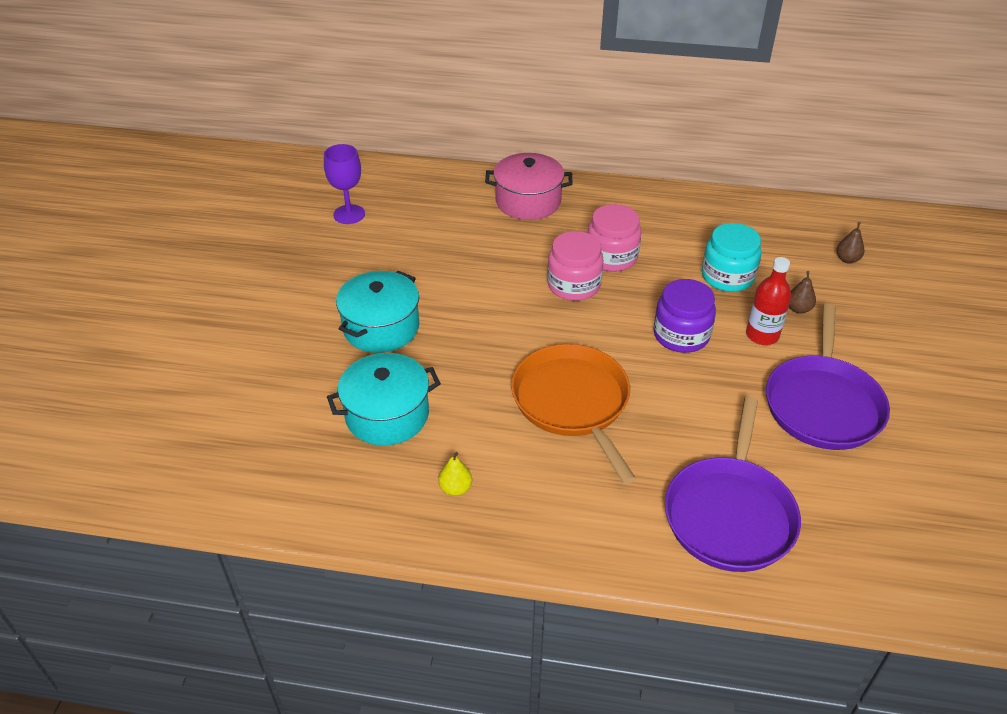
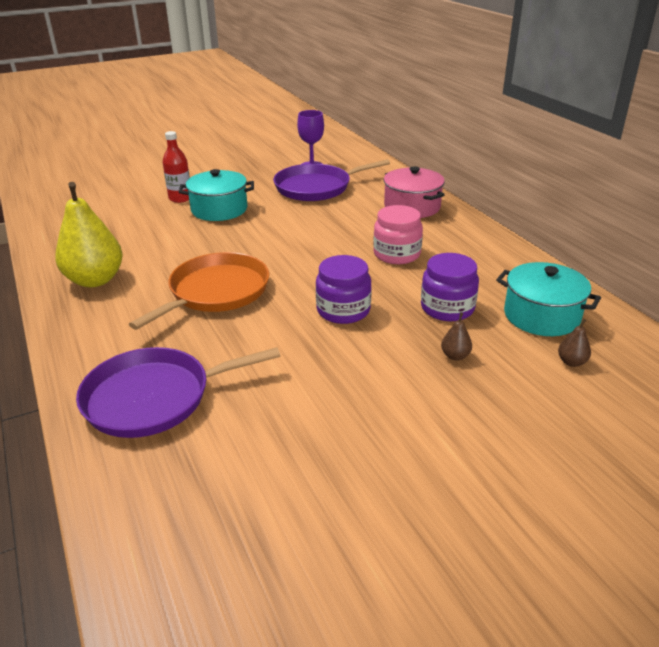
camera: 55 degrees right, 10 degrees down
turquoise pot [327,353,441,446] -> turquoise pot moved to [496,262,601,336]
yellow pear [438,452,472,496] -> yellow pear [55,182,123,287], size x2.47
pink jar [547,231,603,301] -> none
turquoise jar [702,223,761,292] -> purple jar [421,253,479,321]
red bottle [746,257,791,345] -> red bottle moved to [163,131,190,203]
purple pan [766,304,890,450] -> purple pan moved to [273,159,390,201]

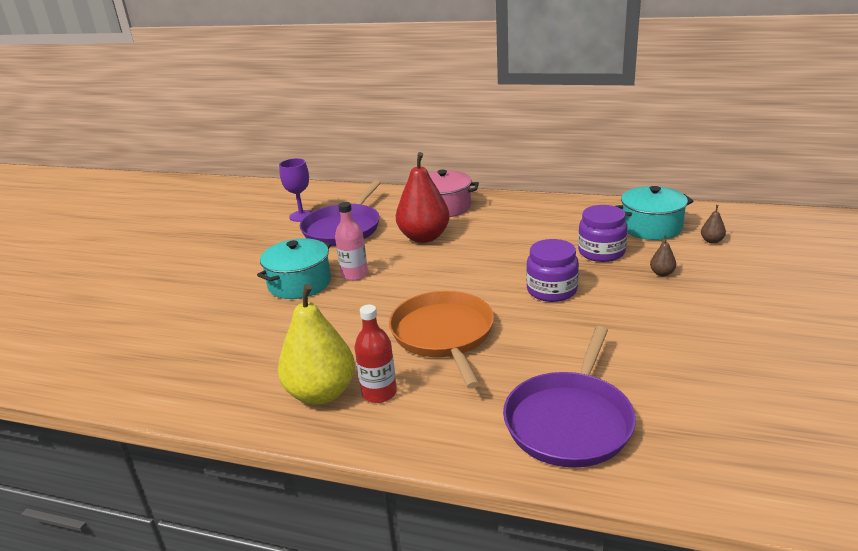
camera: 45 degrees left, 5 degrees down
red bottle [163,131,190,203] -> red bottle moved to [355,305,397,403]
pink jar [373,205,423,264] -> none
none -> pink bottle [335,202,368,281]
none -> red pear [396,152,450,243]

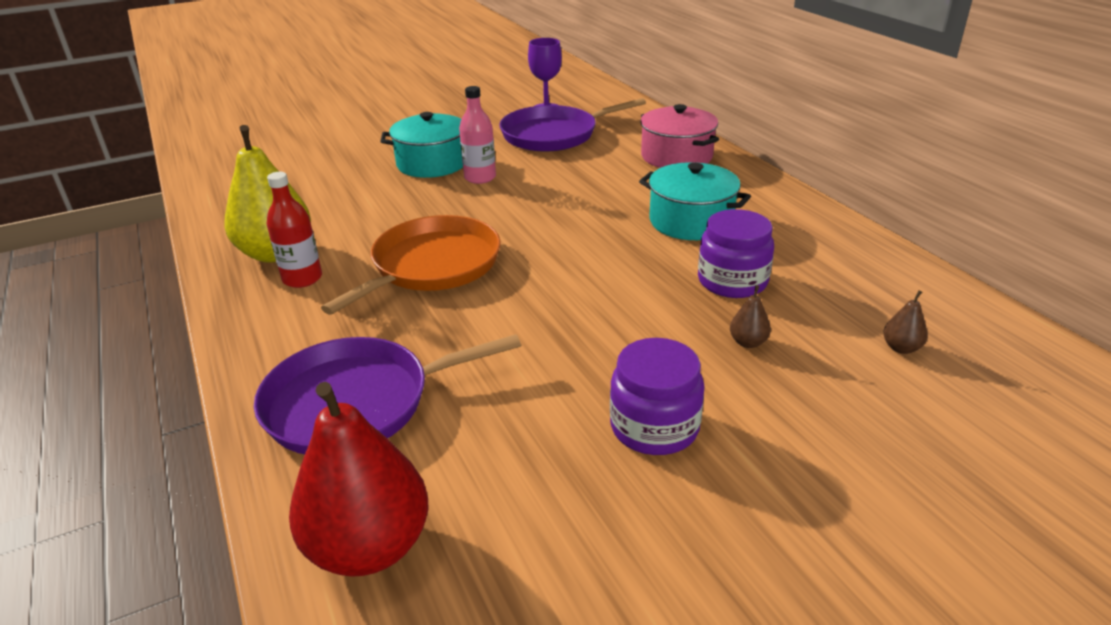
camera: 45 degrees right, 5 degrees up
red pear [396,152,450,243] -> red pear moved to [289,382,428,577]
purple jar [526,239,579,302] -> purple jar moved to [610,338,705,455]
turquoise pot [616,186,693,240] -> turquoise pot moved to [639,162,751,240]

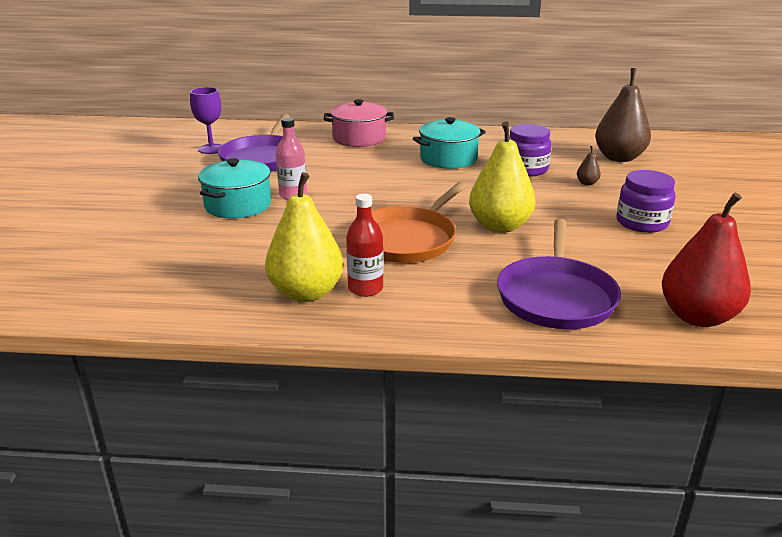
camera: 60 degrees left, 5 degrees down
orange pan [321,215,501,315] -> orange pan turned 120 degrees counterclockwise [371,182,466,263]
brown pear [883,290,928,354] -> brown pear [595,68,651,162], size x2.47
none -> yellow pear [469,121,535,233]

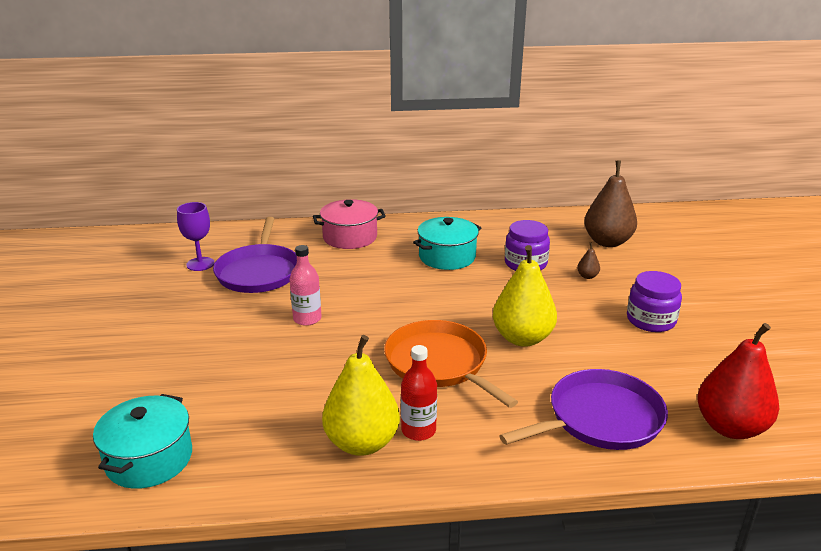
camera: 10 degrees left, 0 degrees up
turquoise pot [198,158,271,218] -> turquoise pot moved to [93,394,192,489]
orange pan [371,182,466,263] -> orange pan turned 120 degrees clockwise [384,320,518,408]
purple pan [497,219,621,329] -> purple pan turned 120 degrees counterclockwise [499,369,668,450]

